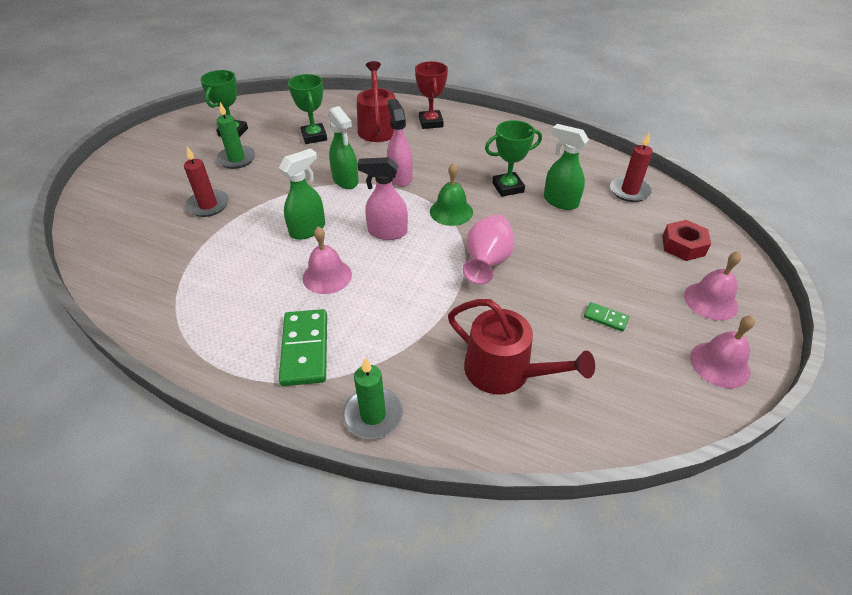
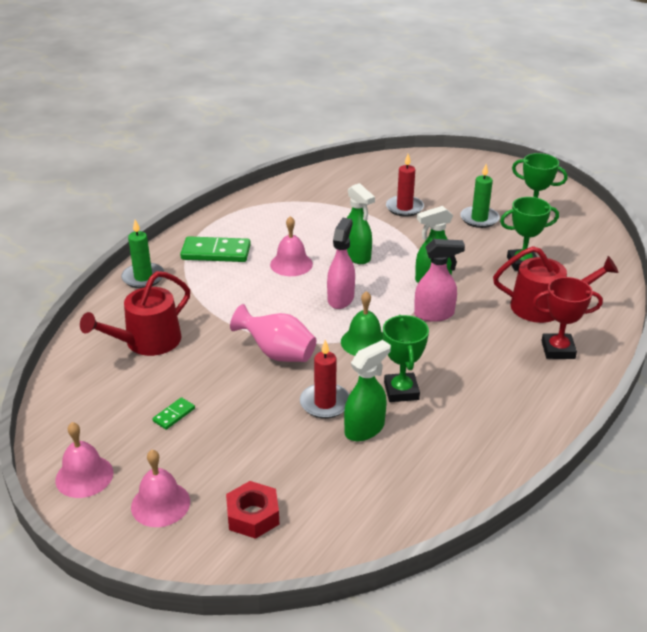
camera: 100 degrees right, 10 degrees down
red candle [610,133,653,202] -> red candle moved to [300,339,349,419]

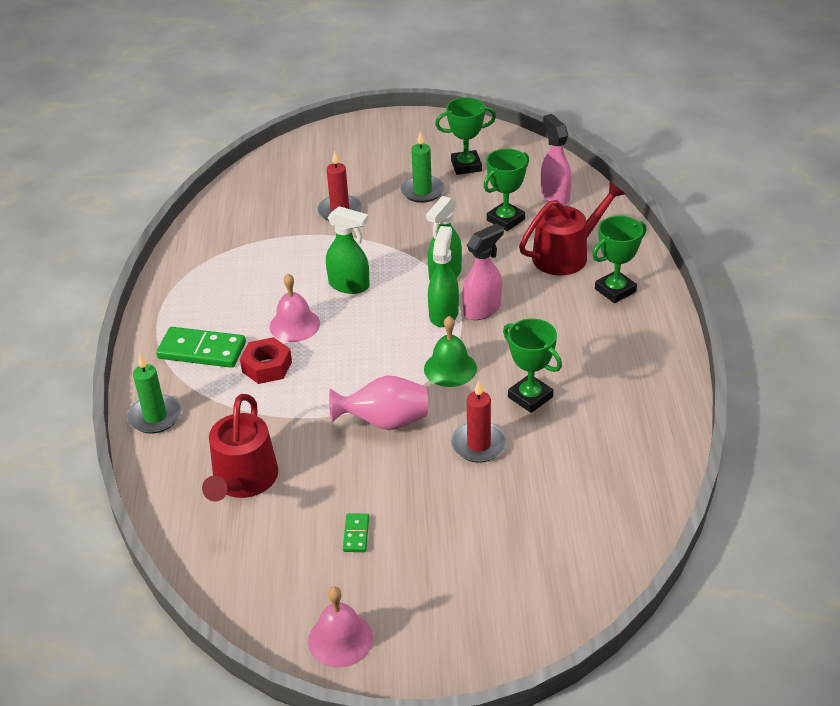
camera: 35 degrees left, 5 degrees up
pink bell [131,450,190,527] -> none
green domino [180,236,251,262] -> green domino turned 45 degrees clockwise [156,327,246,368]
red nut [226,481,279,539] -> red nut moved to [240,337,292,384]
pink spray bottle [327,218,355,309] -> pink spray bottle moved to [541,114,572,205]
green spray bottle [344,340,391,441] -> green spray bottle moved to [428,226,459,327]
red trophy [533,277,603,359] -> green trophy [592,216,646,303]

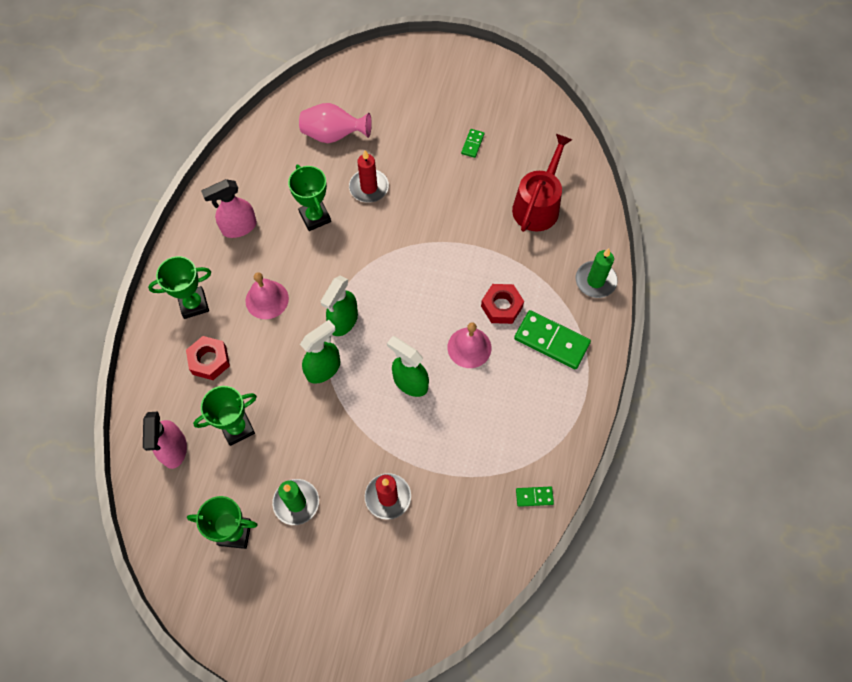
camera: 165 degrees left, 25 degrees up
pink bell [308,586,373,667] -> pink bell moved to [246,272,289,319]
pink vase [329,375,428,430] -> pink vase moved to [299,103,372,143]
green bell [424,316,477,387] -> none
pink spray bottle [462,223,504,320] -> pink spray bottle moved to [201,179,257,238]
red watering can [519,182,625,275] -> red nut [186,336,230,380]
none -> green domino [516,486,554,507]

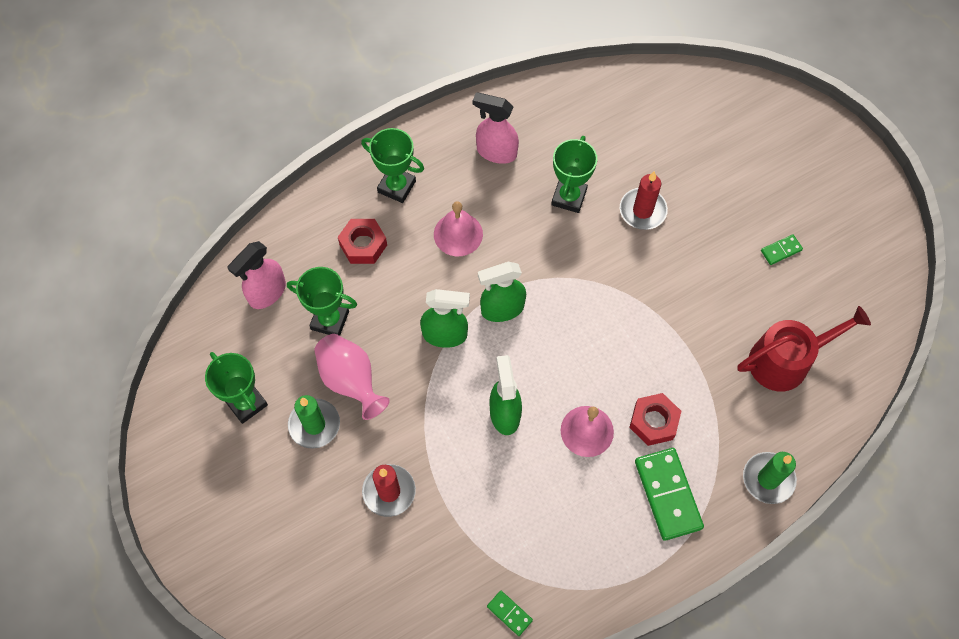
camera: 45 degrees right, 0 degrees up
pink vase [299,103,372,143] -> pink vase moved to [314,334,390,420]

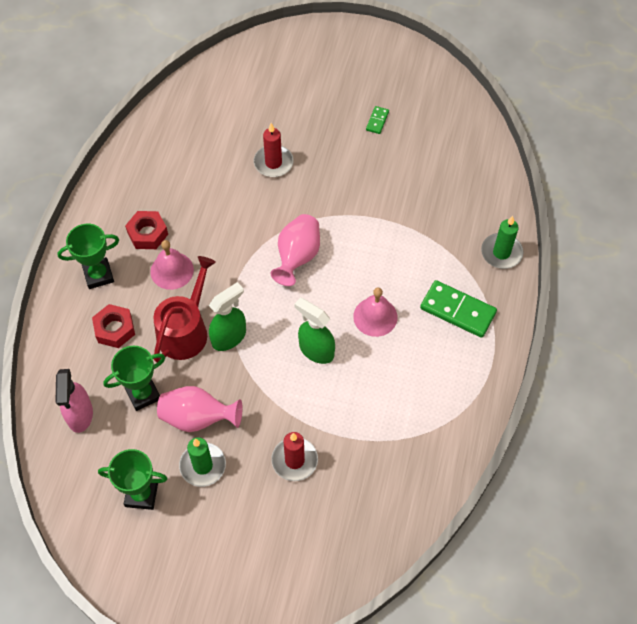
camera: 45 degrees left, 5 degrees down
pink spray bottle [473,92,519,164] -> none
green spray bottle [478,262,526,322] -> none
green domino [487,591,533,636] -> none
green trophy [551,136,597,213] -> none
red nut [629,393,681,446] -> red nut moved to [125,211,168,249]
red watering can [737,306,871,392] -> red watering can moved to [153,256,216,362]
none -> pink vase [271,214,320,286]

